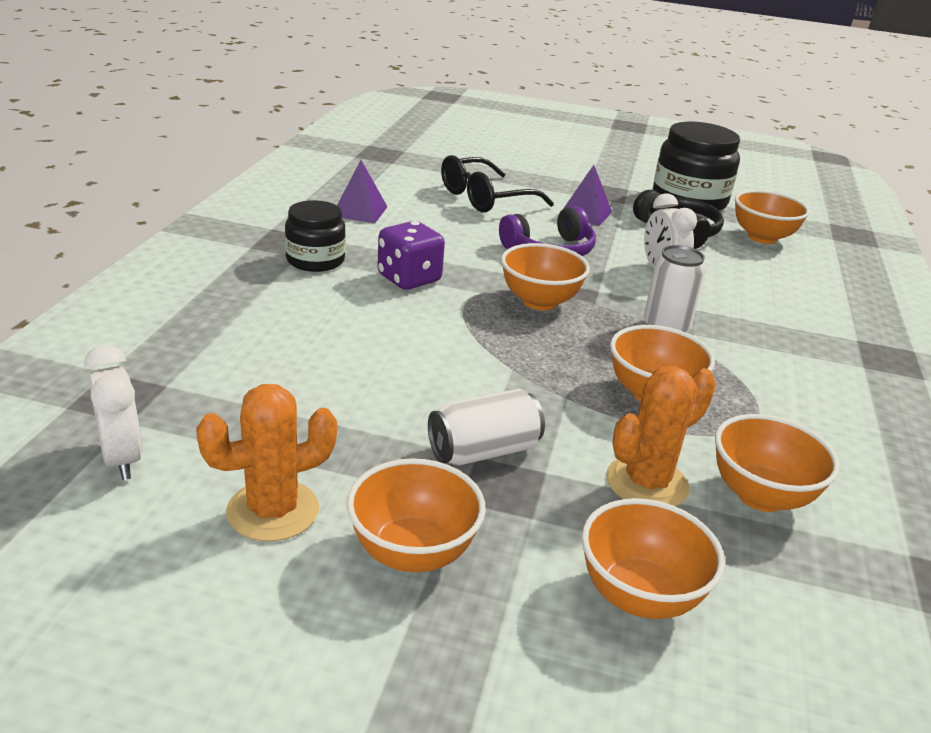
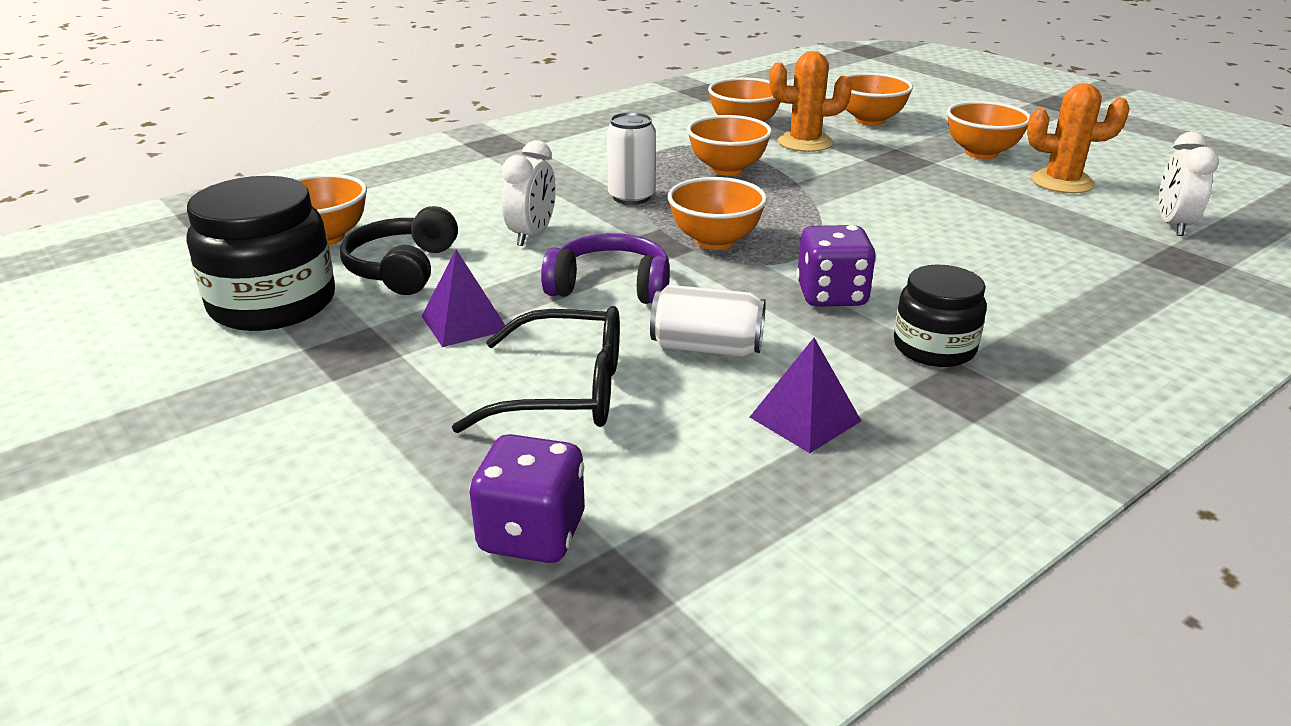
camera: 140 degrees left, 0 degrees up
white can [428,389,545,466] -> white can moved to [650,285,766,357]
none -> purple dice [469,434,585,563]

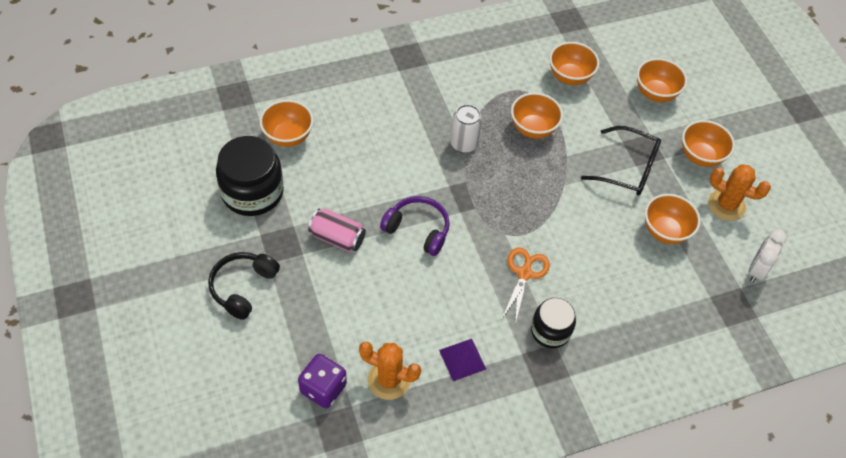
camera: 15 degrees right, 25 degrees up
black headphones [340,206,458,295] -> black headphones moved to [208,252,280,320]
purple pyramid [422,249,505,347] -> pink can [308,209,366,252]
black glasses [452,306,620,433] -> black glasses moved to [581,126,661,196]
white clock [502,140,556,246] -> none
white can [650,285,766,357] -> none
orange bowl [668,177,767,250] -> orange bowl moved to [645,194,700,244]
orange cactus [769,51,852,152] -> orange cactus moved to [359,342,421,400]
purple dice [796,225,876,307] -> orange scissors [502,247,550,324]

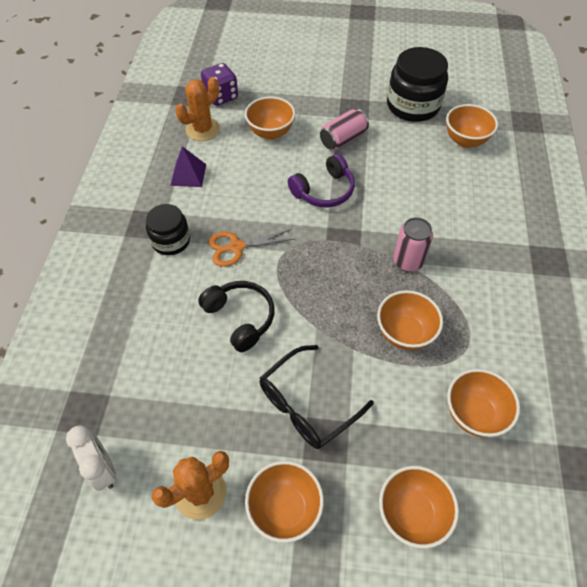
camera: 120 degrees right, 0 degrees up
black headphones [208,252,280,320] -> black headphones moved to [198,281,274,352]
white can [450,104,482,153] -> pink can [393,217,433,272]
orange scissors [502,247,550,324] -> orange scissors turned 120 degrees clockwise [208,229,295,267]
orange bowl [645,194,700,244] -> orange bowl moved to [245,96,295,140]

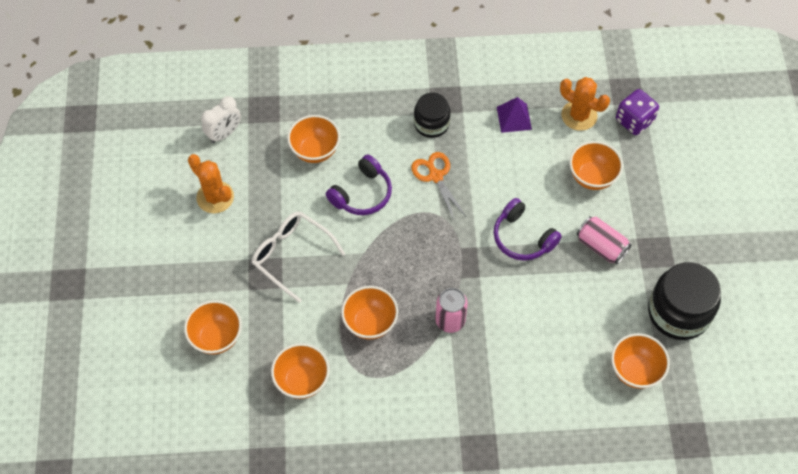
camera: 80 degrees right, 5 degrees up
black headphones [198,281,274,352] -> purple headphones [326,155,392,215]
orange bowl [245,461,324,543] -> orange bowl moved to [287,115,340,163]
black glasses [259,345,374,449] -> white glasses [251,212,345,303]

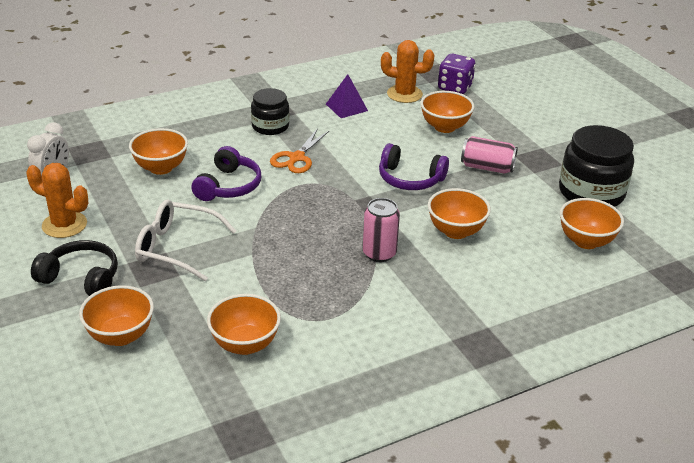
camera: 25 degrees left, 25 degrees down
orange bowl [341,286,398,340] -> orange bowl moved to [428,188,491,239]
orange scissors [411,152,466,219] -> orange scissors turned 105 degrees counterclockwise [270,128,330,173]
none -> black headphones [31,240,118,296]

